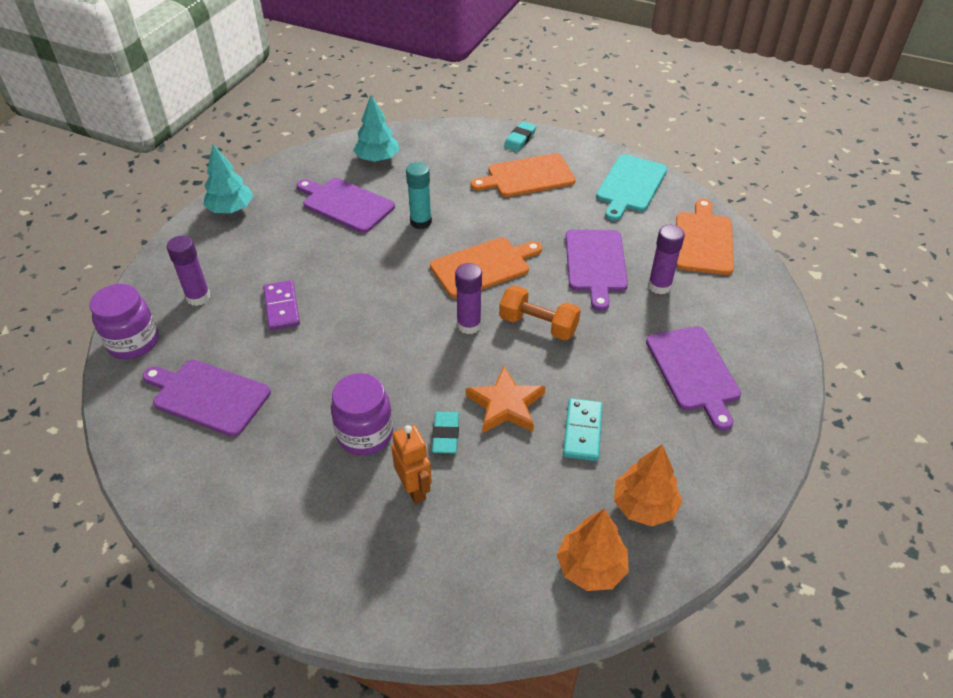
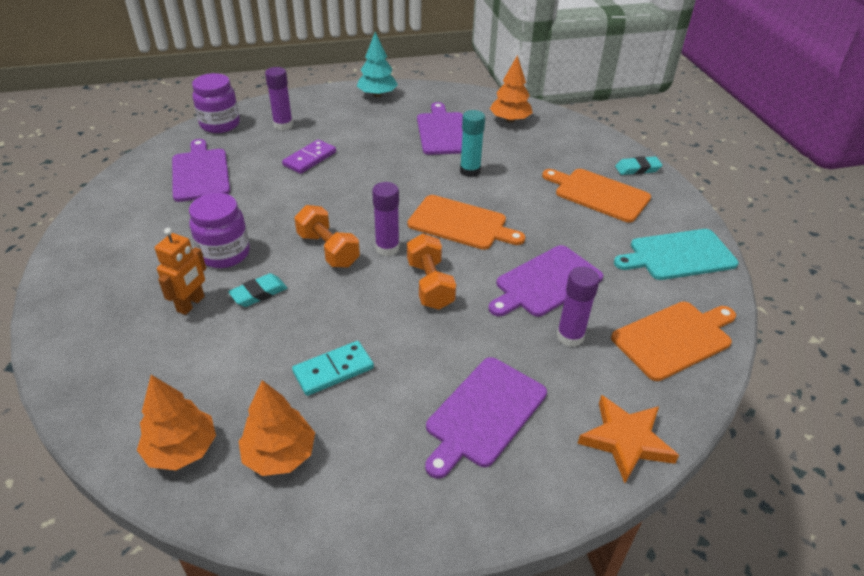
camera: 50 degrees right, 5 degrees down
turquoise tree [353,95,399,162] -> orange tree [490,55,533,123]
orange star [466,366,545,433] -> orange star moved to [577,395,679,483]
none -> orange dumbbell [295,205,360,268]

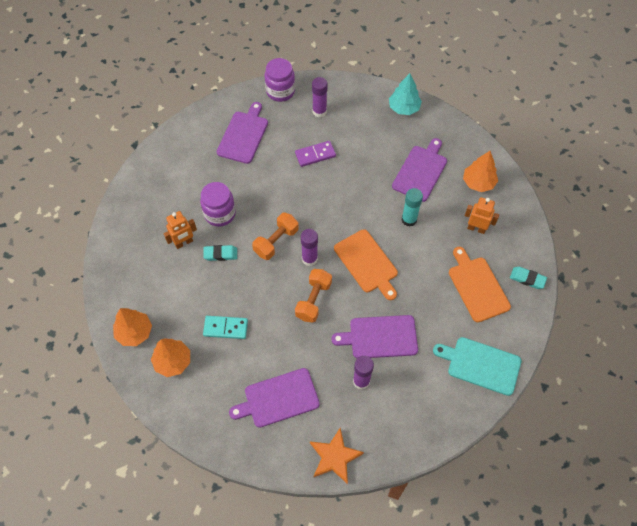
camera: 35 degrees right, 20 degrees up
orange dumbbell [295,205,360,268] -> orange dumbbell turned 45 degrees clockwise [252,212,299,260]
orange cutting board [611,302,736,381] -> none
none -> orange robot [465,197,499,234]

